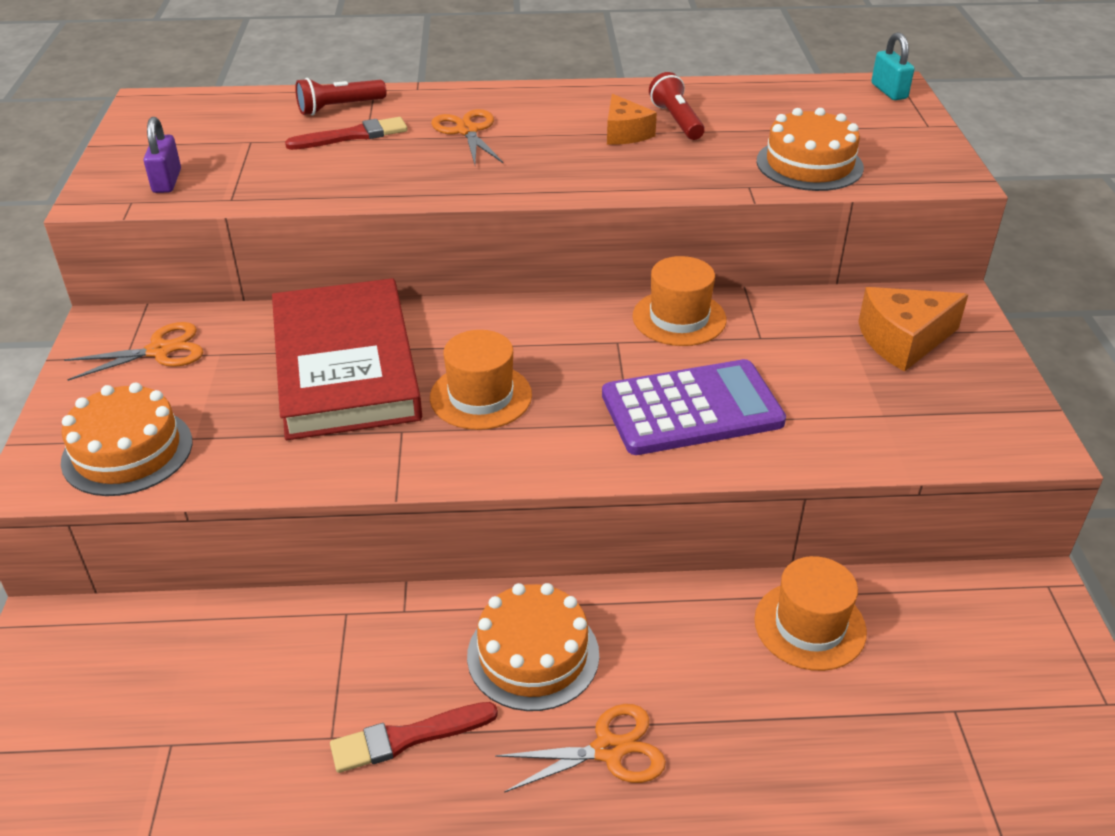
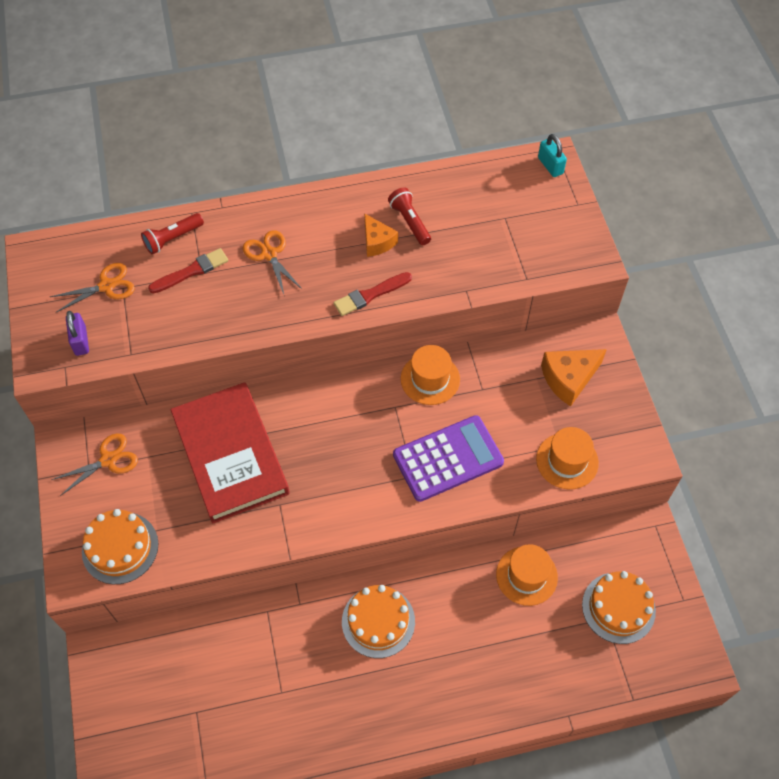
camera: 10 degrees left, 20 degrees up
red brush [330,702,498,773] -> red brush moved to [333,272,412,316]
orange hat [430,330,532,430] -> orange hat moved to [536,427,599,489]
orange scissors [495,704,666,793] -> orange scissors moved to [50,263,135,313]
orange cake [757,108,864,191] -> orange cake moved to [582,571,656,644]

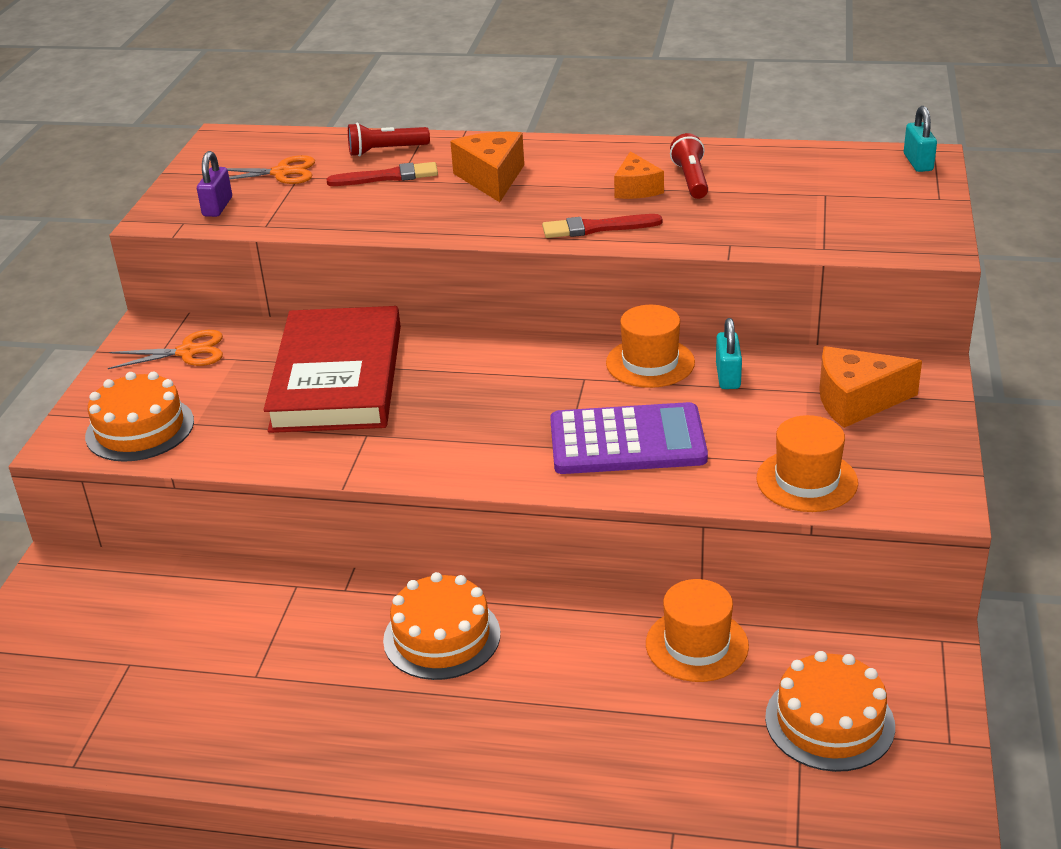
camera: 25 degrees right, 25 degrees down
orange scissors [243,230,302,294] -> orange cheese [450,131,524,202]
none -> turquoise padlock [716,318,742,389]

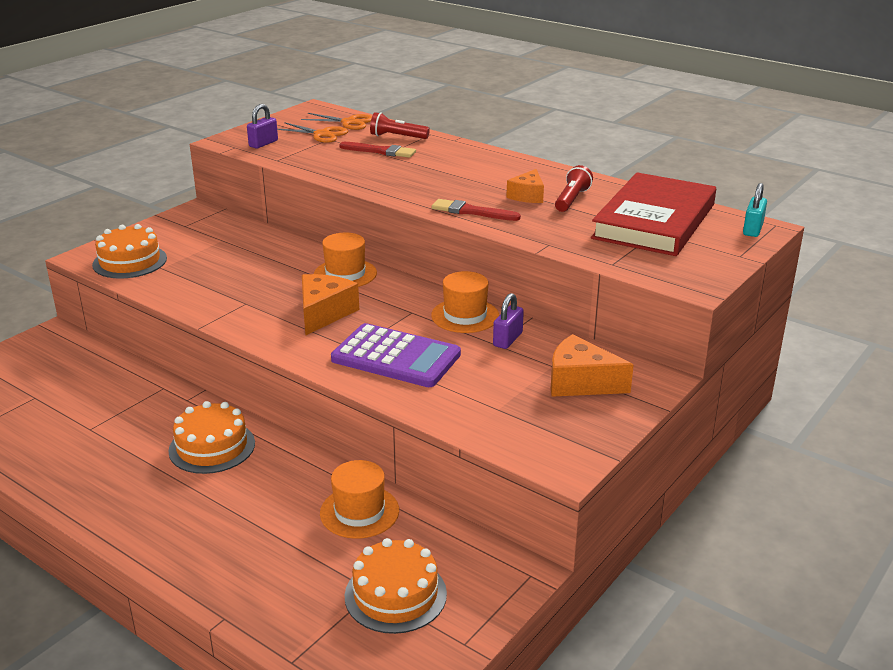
camera: 25 degrees right, 5 degrees down
orange scissors [108,330,223,369] -> orange scissors moved to [301,113,372,130]
red book [264,306,401,433] -> red book moved to [591,172,716,256]
orange cheese [450,131,524,202] -> orange cheese moved to [302,274,359,335]
turquoise padlock [716,318,742,389] -> purple padlock [493,293,524,349]
orange hat [757,415,858,512] -> orange hat moved to [314,233,377,287]

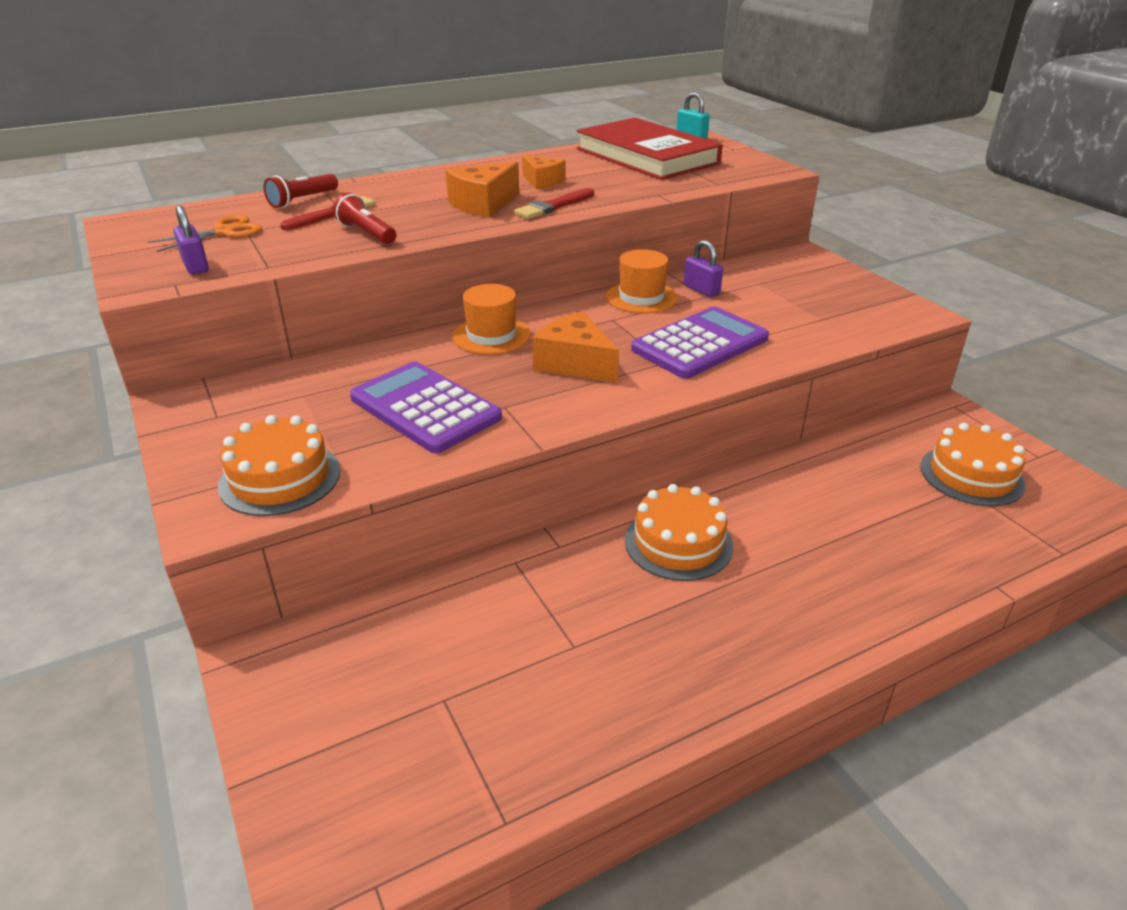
camera: 65 degrees left, 5 degrees up
orange scissors [301,113,372,130] -> none
orange hat [320,460,399,539] -> none
orange cheese [551,334,634,397] -> orange cheese moved to [446,162,519,218]
red flashlight [555,165,593,212] -> red flashlight moved to [333,192,396,244]
none -> purple calculator [350,361,502,453]

